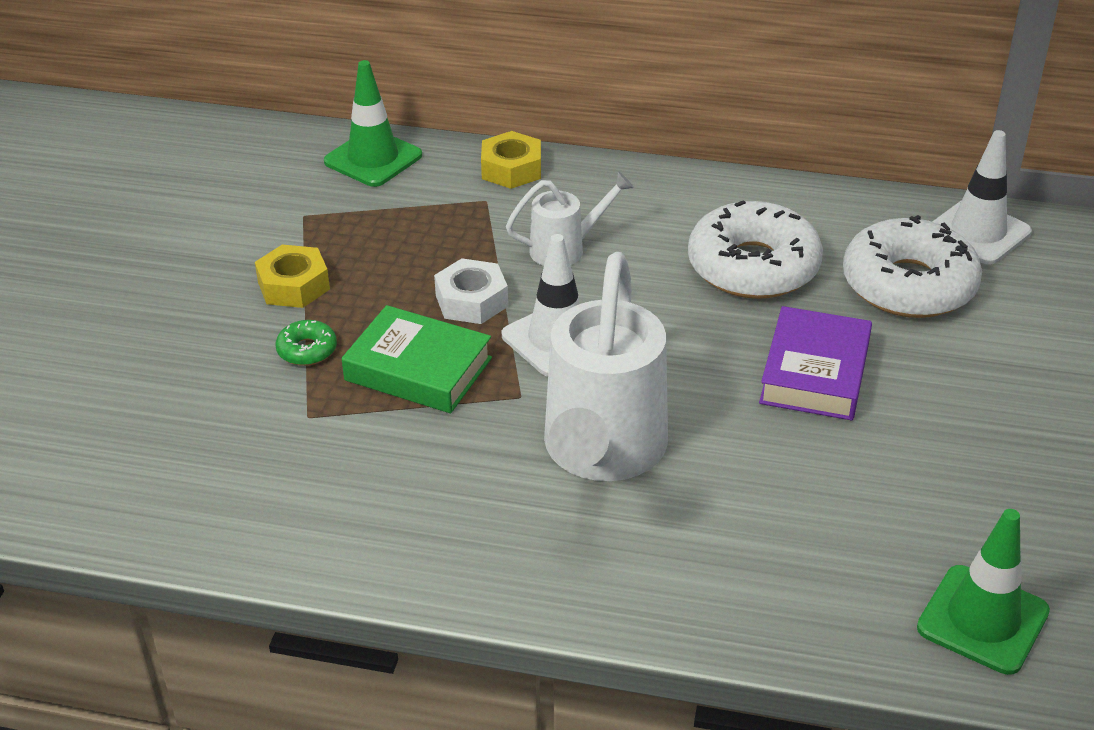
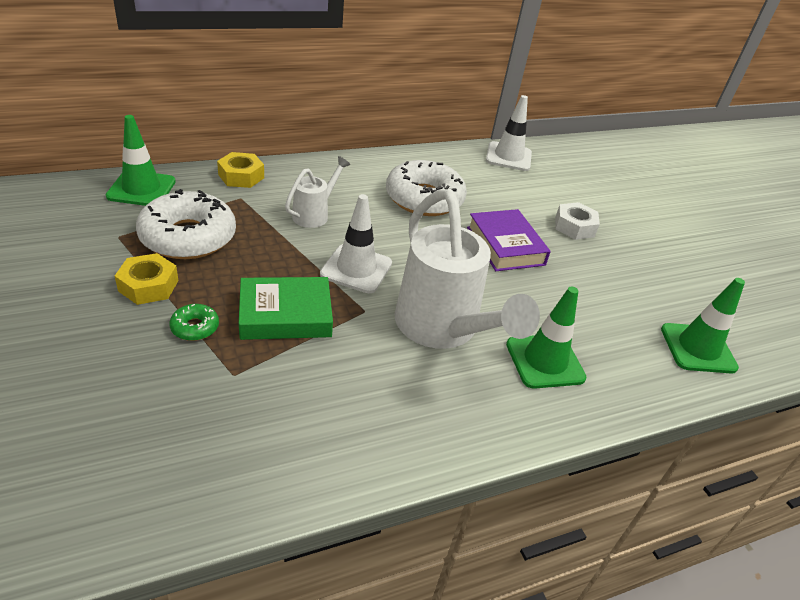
camera: 40 degrees left, 0 degrees up
white nut [434,258,508,324] -> white nut moved to [555,202,600,240]
white donut [843,215,982,318] -> white donut moved to [136,189,236,259]
none -> green traffic cone [506,286,586,389]

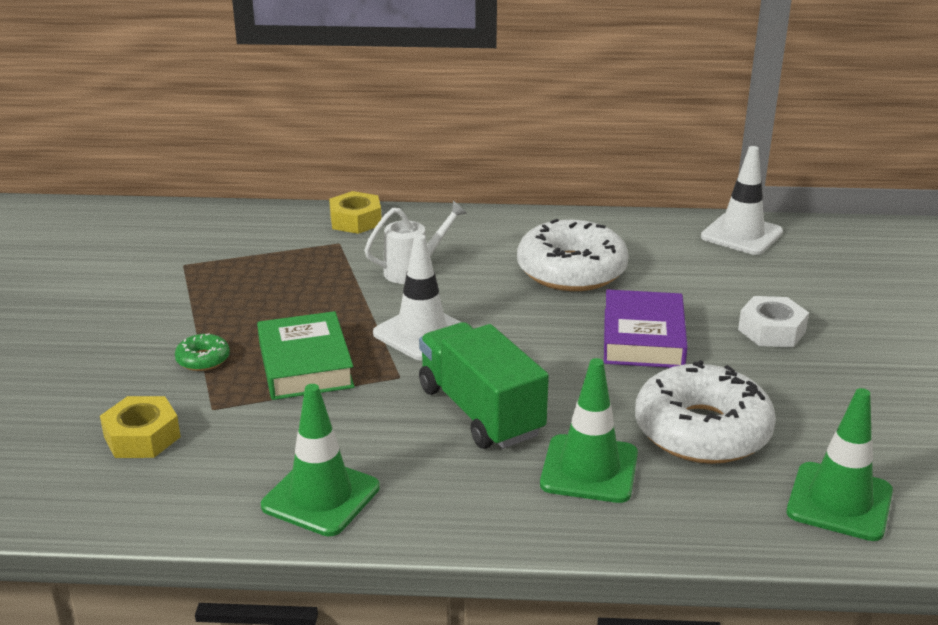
camera: 30 degrees right, 10 degrees down
green traffic cone [106,115,176,206] -> green traffic cone moved to [261,384,380,536]
yellow nut [115,253,178,305] -> yellow nut moved to [100,396,181,458]
white donut [136,189,236,259] -> white donut moved to [635,360,776,464]
green book [239,277,333,340] -> green book turned 60 degrees clockwise [257,311,355,400]
white watering can [395,189,540,349] -> green truck [419,322,549,449]

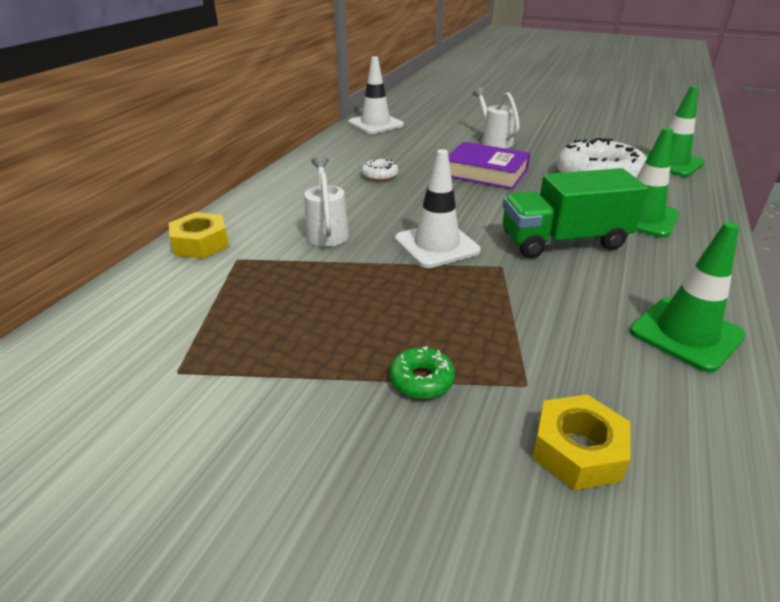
camera: 70 degrees left, 5 degrees up
green book [257,311,355,400] -> none
white donut [517,219,629,291] -> white donut [361,158,398,181], size x0.43
white nut [738,296,809,347] -> white watering can [473,87,520,148]

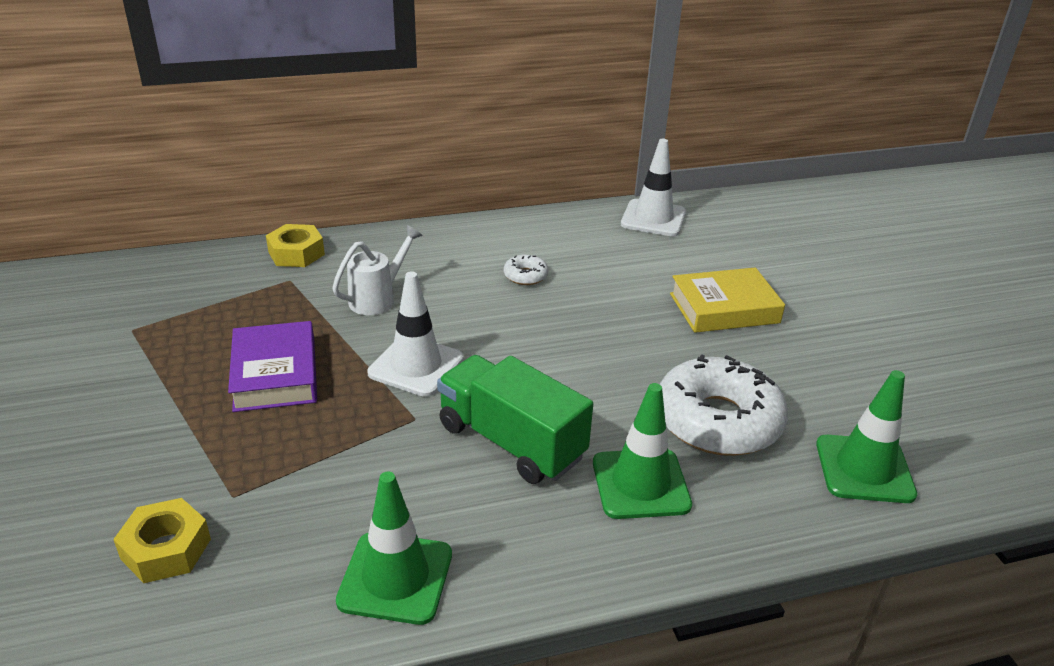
camera: 50 degrees right, 0 degrees up
green donut [390,346,455,399] -> none
purple book [448,142,530,189] -> purple book moved to [228,321,317,412]
white watering can [473,87,520,148] -> yellow book [670,267,785,333]

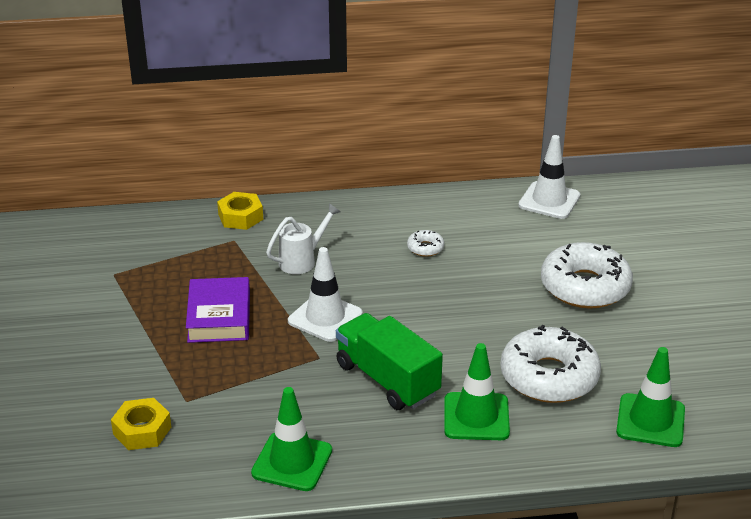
camera: 10 degrees right, 0 degrees up
yellow book [670,267,785,333] -> white donut [541,242,633,309]

